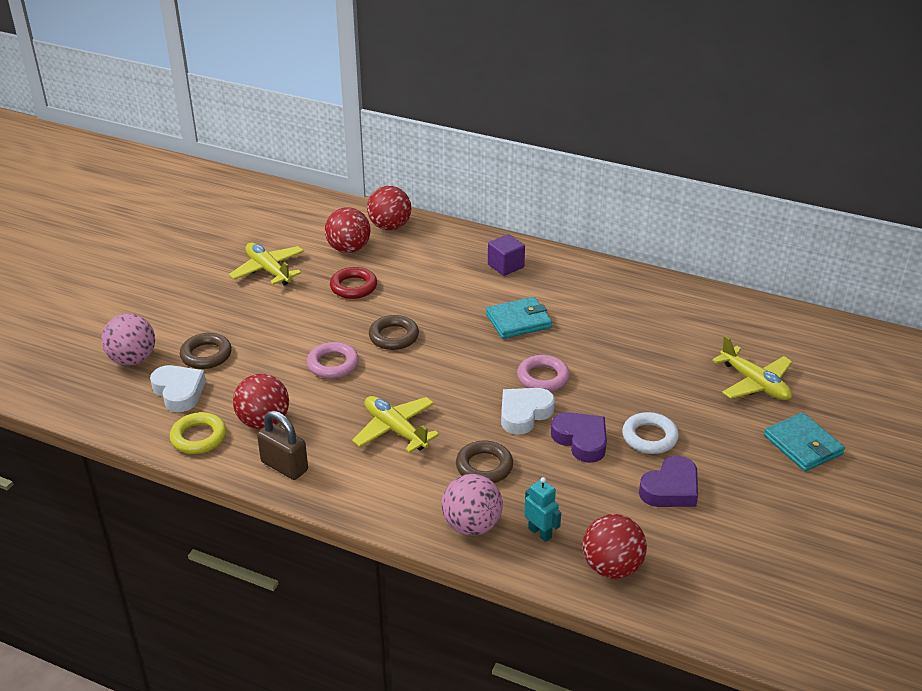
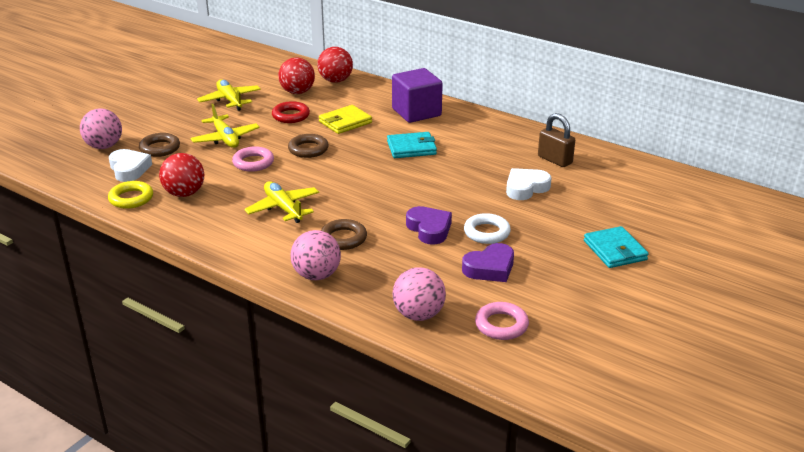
camera: 10 degrees right, 5 degrees down
brown padlock [257,410,308,480] -> brown padlock moved to [538,113,575,167]
purple cube [488,234,525,276] -> purple cube [392,68,443,123], size x1.72
white heart [501,388,555,435] -> white heart moved to [506,168,551,200]
pink ring [517,355,570,392] -> pink ring moved to [475,302,529,340]
turquoise robot [524,477,561,542] -> none
red ball [583,514,647,579] -> pink ball [392,267,446,321]
yellow plane [712,336,792,400] -> yellow plane moved to [191,104,260,148]
none -> yellow wallet [319,105,372,134]

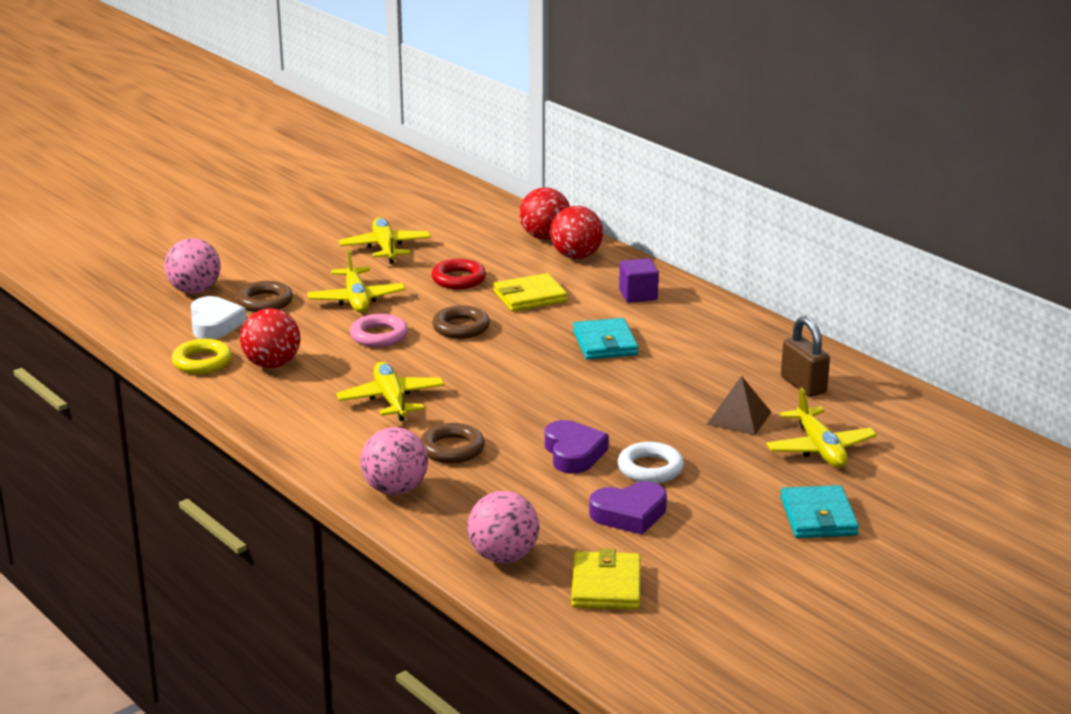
camera: 15 degrees right, 5 degrees down
red ball [278,57,315,94] -> red ball moved to [550,206,603,259]
turquoise wallet [387,132,437,158] -> turquoise wallet turned 75 degrees clockwise [573,318,638,360]
purple cube [392,68,443,123] -> purple cube [619,258,659,303], size x0.58
pink ring [475,302,529,340] -> yellow wallet [571,548,641,610]
white heart [506,168,551,200] -> brown pyramid [706,376,771,435]
none -> yellow plane [766,388,877,467]

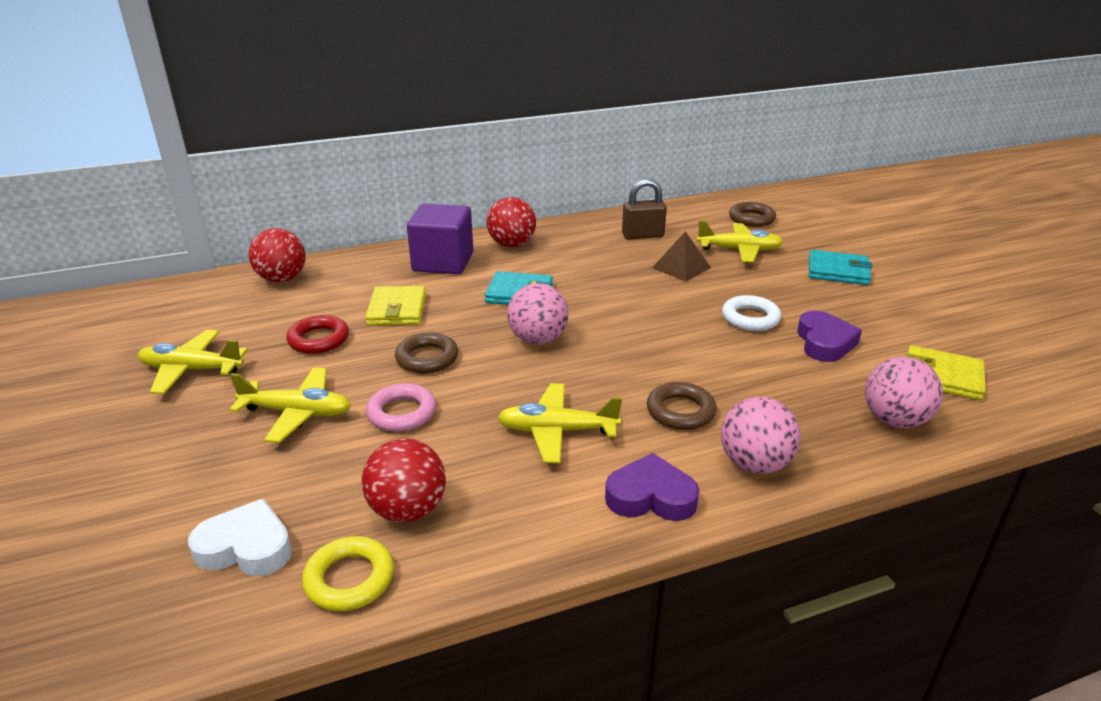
camera: 70 degrees left, 5 degrees up
pink ball [164,238,221,294] -> pink ball moved to [507,283,569,345]
brown ring [236,281,293,312] -> brown ring moved to [729,202,776,227]
purple heart [545,420,609,474] -> purple heart moved to [605,453,699,521]
red ball [550,206,603,259] -> red ball moved to [487,197,536,247]
purple cube [619,258,659,303] -> purple cube [407,204,473,274], size x1.72

